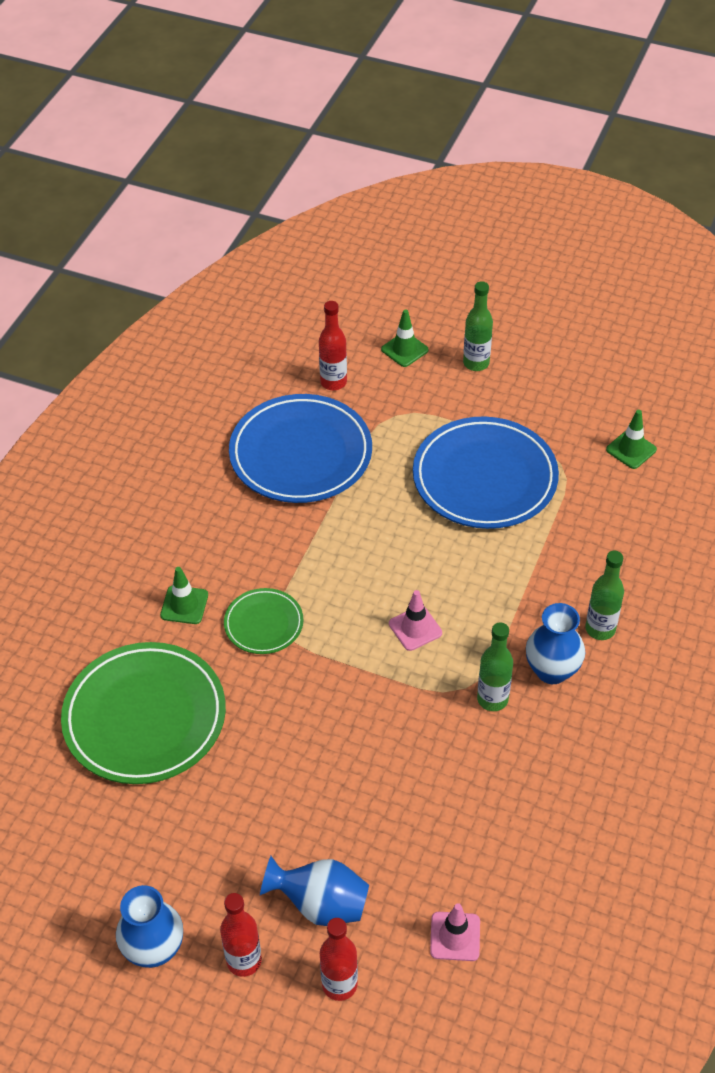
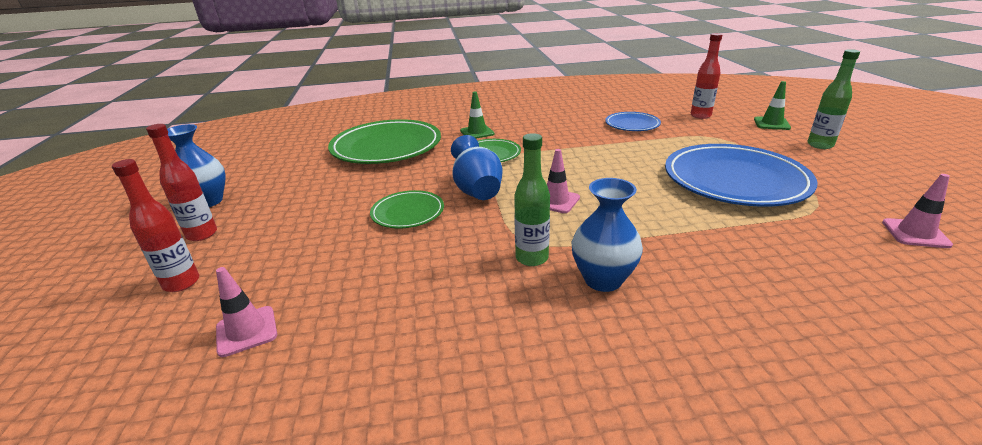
camera: 60 degrees right, 20 degrees down
blue plate [229,394,372,503] -> blue plate [605,112,661,131], size x0.51
blue vase [260,856,369,926] -> blue vase moved to [451,135,502,200]
green bottle [585,551,624,640] -> none
green traffic cone [606,410,657,469] -> pink traffic cone [882,174,953,248]
none -> green plate [370,190,444,229]

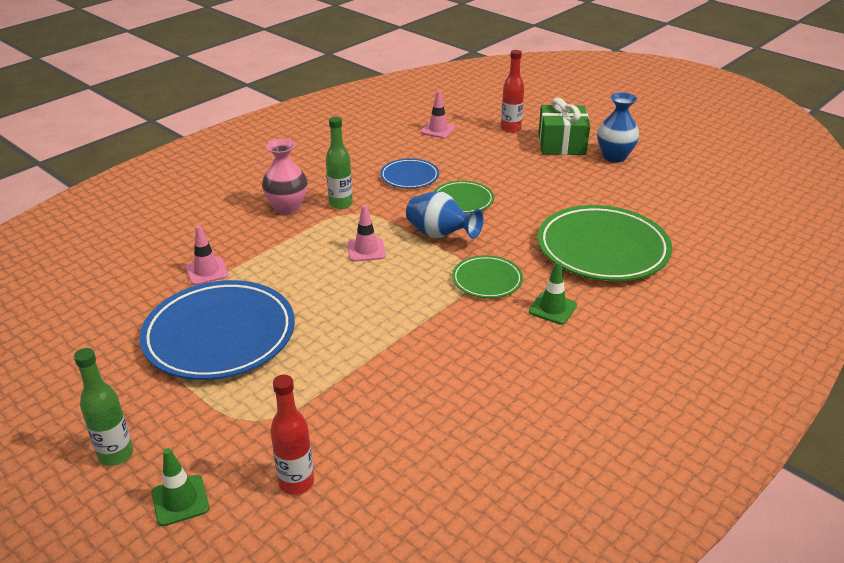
camera: 140 degrees right, 5 degrees up
red bottle [146,124,217,241] -> green gift [538,98,590,155]
blue vase [572,178,643,292] -> pink vase [262,139,308,215]
blue plate [605,112,661,131] -> blue plate moved to [380,158,439,189]
pink traffic cone [882,174,953,248] -> pink traffic cone moved to [185,225,229,285]

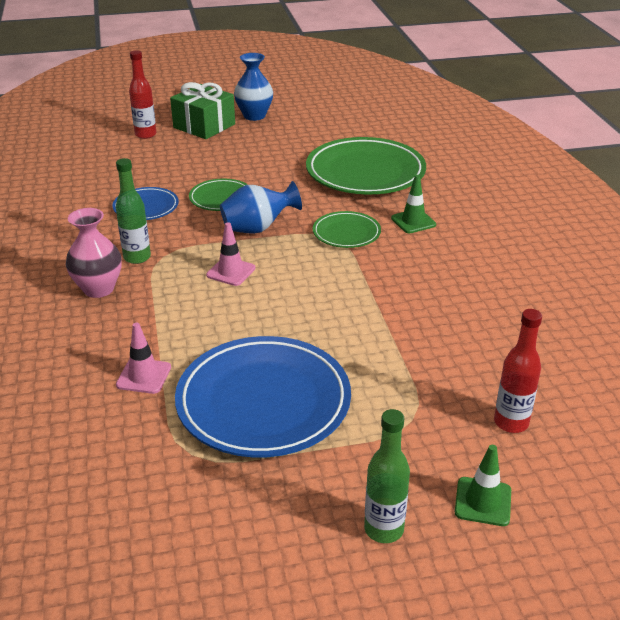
camera: 55 degrees left, 0 degrees up
pink traffic cone [421,91,456,138] -> none

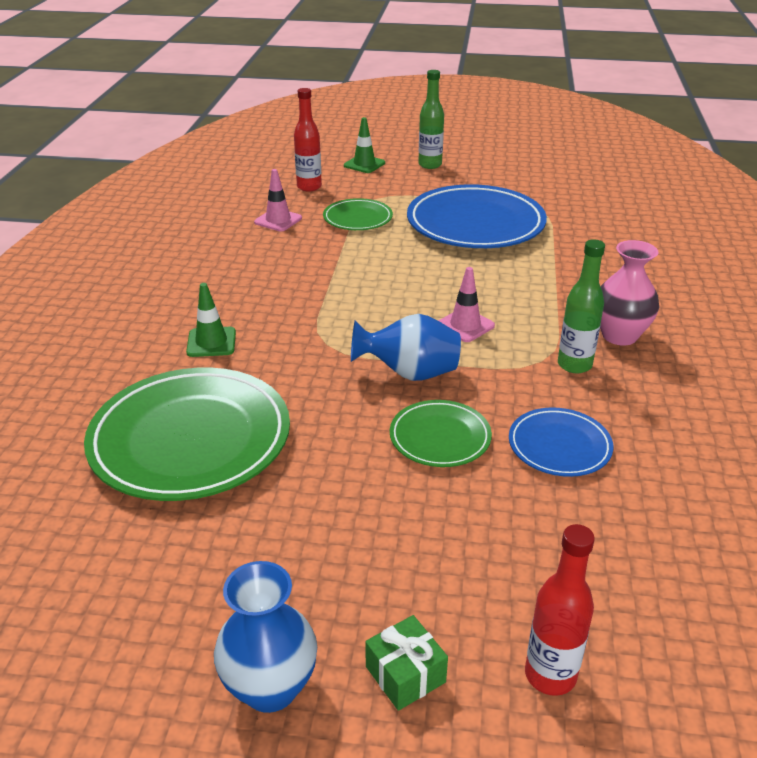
camera: 160 degrees left, 0 degrees up
pink traffic cone [116,323,171,394] -> pink traffic cone moved to [254,169,302,231]
green gift [170,82,235,139] -> green gift [365,615,448,711], size x0.54
green plate [313,211,381,248] -> green plate moved to [323,198,393,230]

